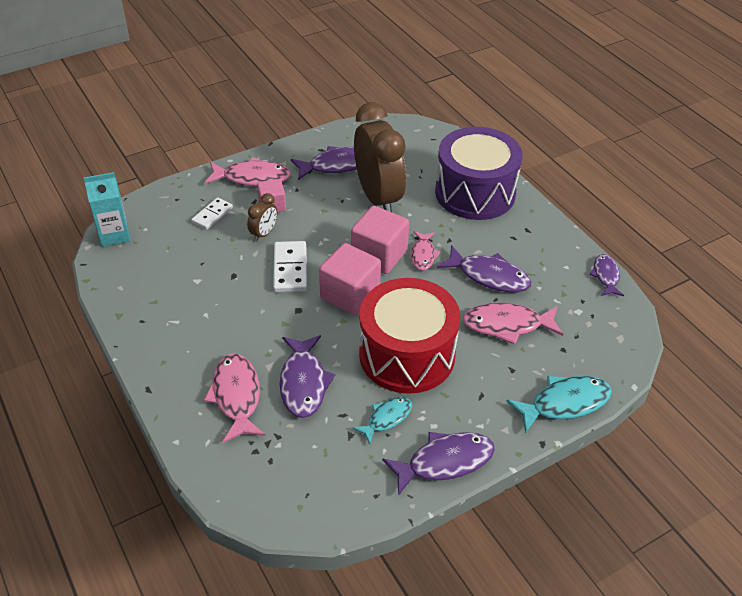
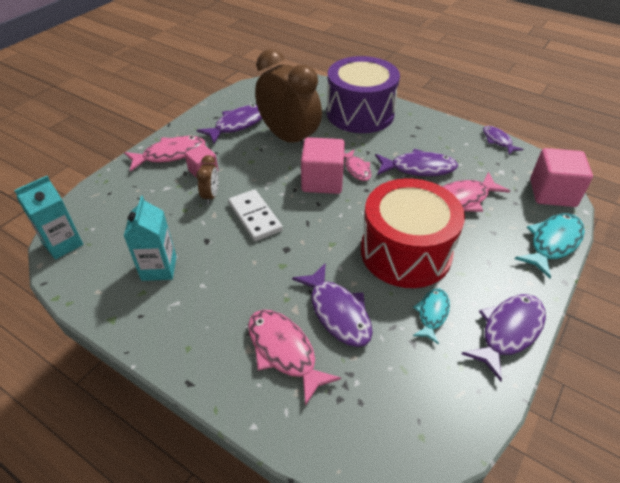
camera: 25 degrees left, 0 degrees up
white domino [191,198,233,230] -> none
pink cube [319,243,381,315] -> pink cube moved to [530,148,593,207]
none -> turquoise carton [124,196,177,281]

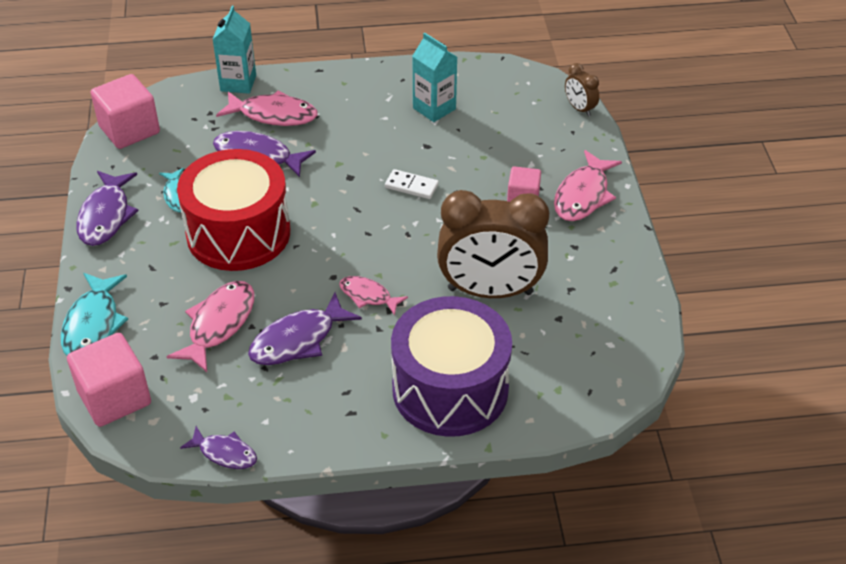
camera: 140 degrees right, 0 degrees up
turquoise carton [14,176,83,260] -> turquoise carton moved to [212,6,256,94]
brown clock [196,155,219,204] -> brown clock moved to [565,63,599,117]
purple fish [197,105,262,144] -> none
white domino [228,189,283,241] -> white domino [385,169,439,199], size x0.66
pink cube [301,137,345,194] -> pink cube moved to [91,74,160,149]

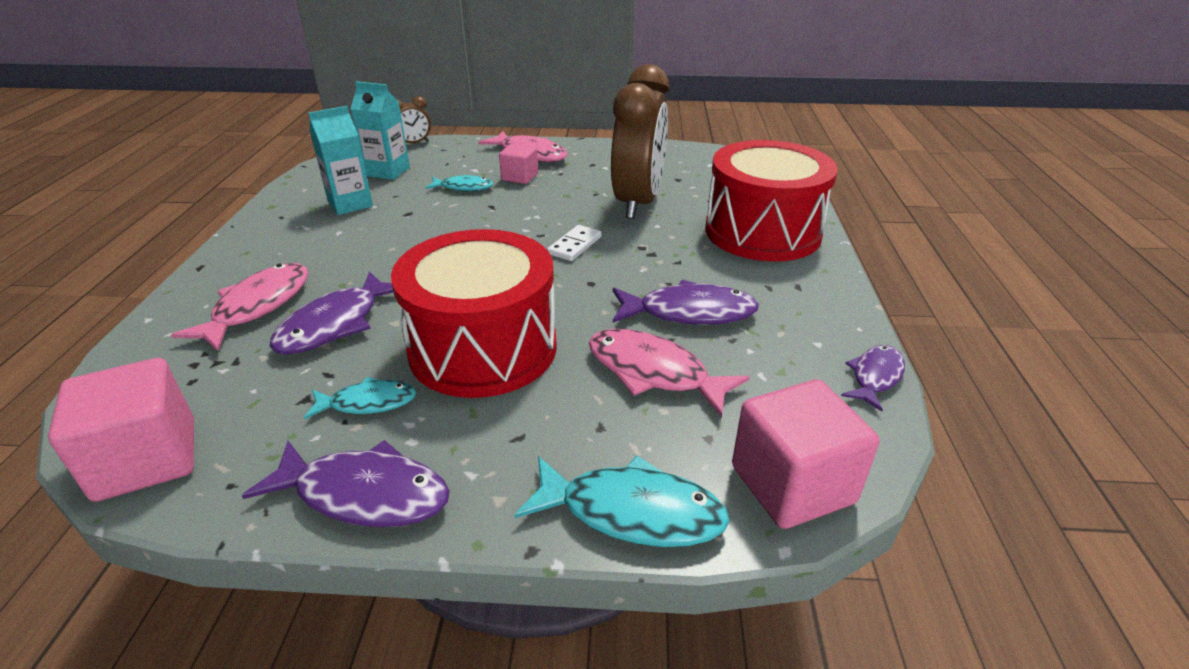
camera: 80 degrees left, 10 degrees down
turquoise carton [212,6,256,94] -> turquoise carton moved to [351,81,410,180]
purple fish [248,292,362,365] -> purple fish turned 60 degrees counterclockwise [613,280,759,325]
pink fish [339,276,408,316] -> none
white domino [385,169,439,199] -> white domino moved to [547,225,602,261]
purple drum [391,296,512,437] -> red drum [706,140,838,262]
none -> turquoise fish [425,175,493,191]

